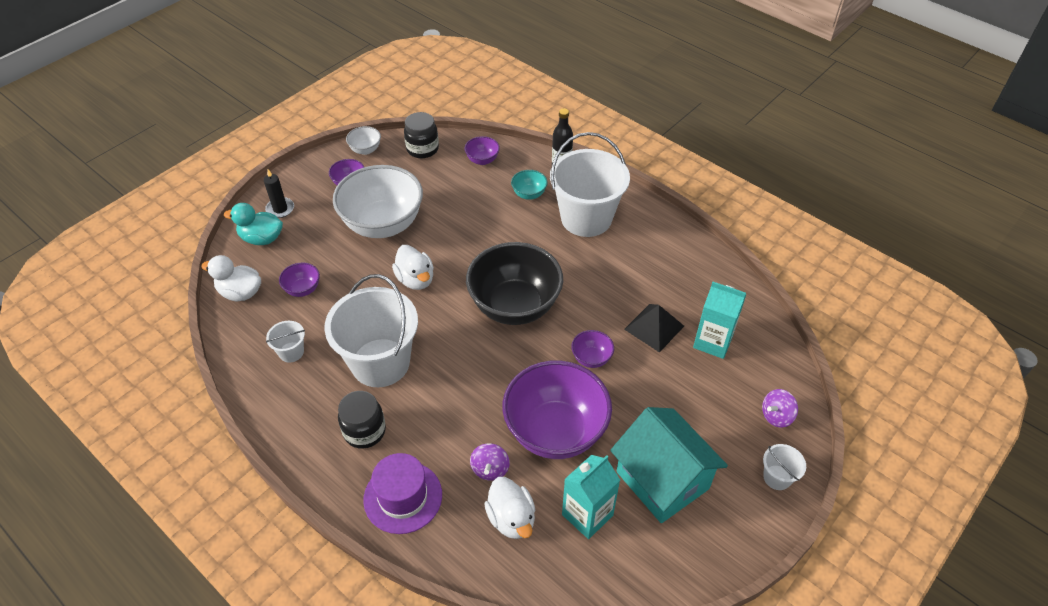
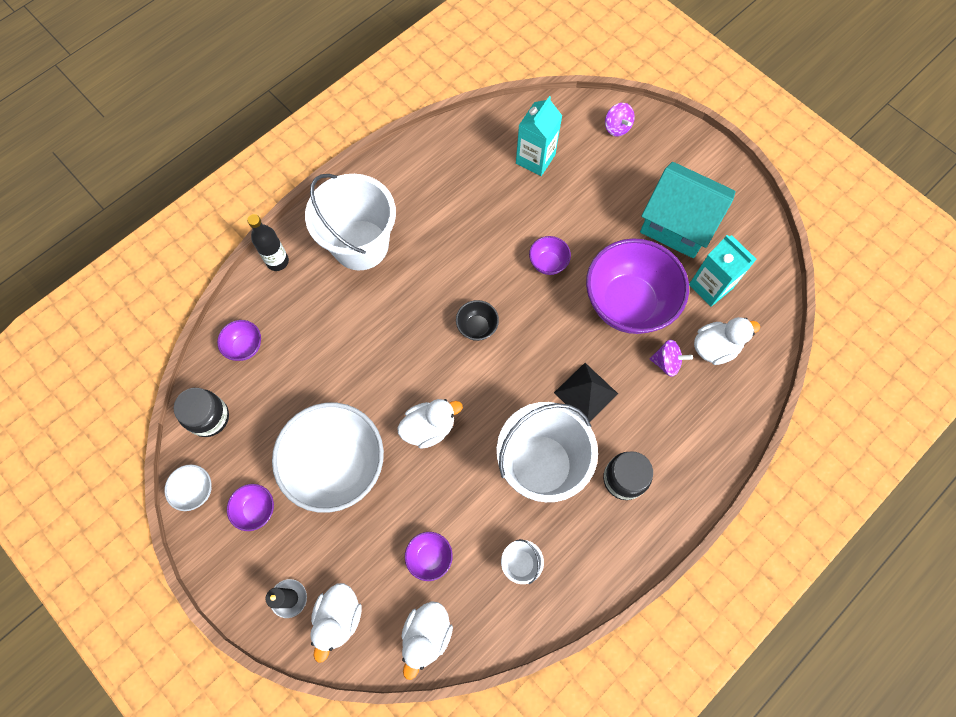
camera: 85 degrees left, 20 degrees up
turquoise duck [224,203,283,245] -> white duck [310,583,362,663]
purple hat [363,453,442,534] -> none
black bowl [466,242,563,325] -> black bowl [456,300,499,341], size x0.43
turquoise bowl [511,170,548,200] -> none
turquoise house [610,407,728,523] -> turquoise house turned 60 degrees clockwise [640,162,736,258]
black pyramid [624,304,684,353] -> black pyramid moved to [554,363,618,422]
white bucket [763,444,806,490] -> none

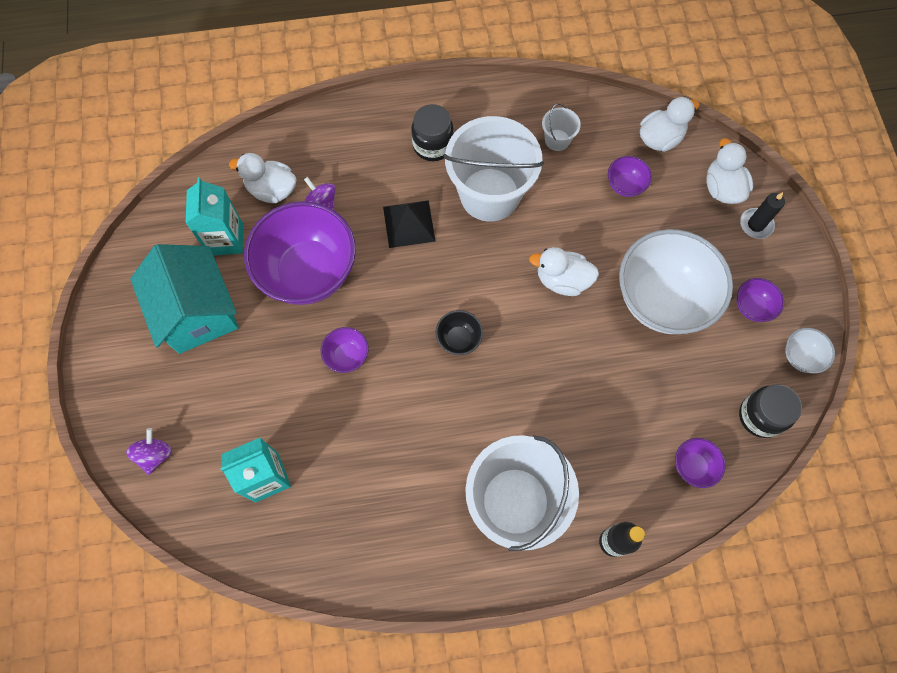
camera: 145 degrees left, 0 degrees up
white duck [310,583,362,663] -> white duck turned 60 degrees counterclockwise [706,138,753,204]

